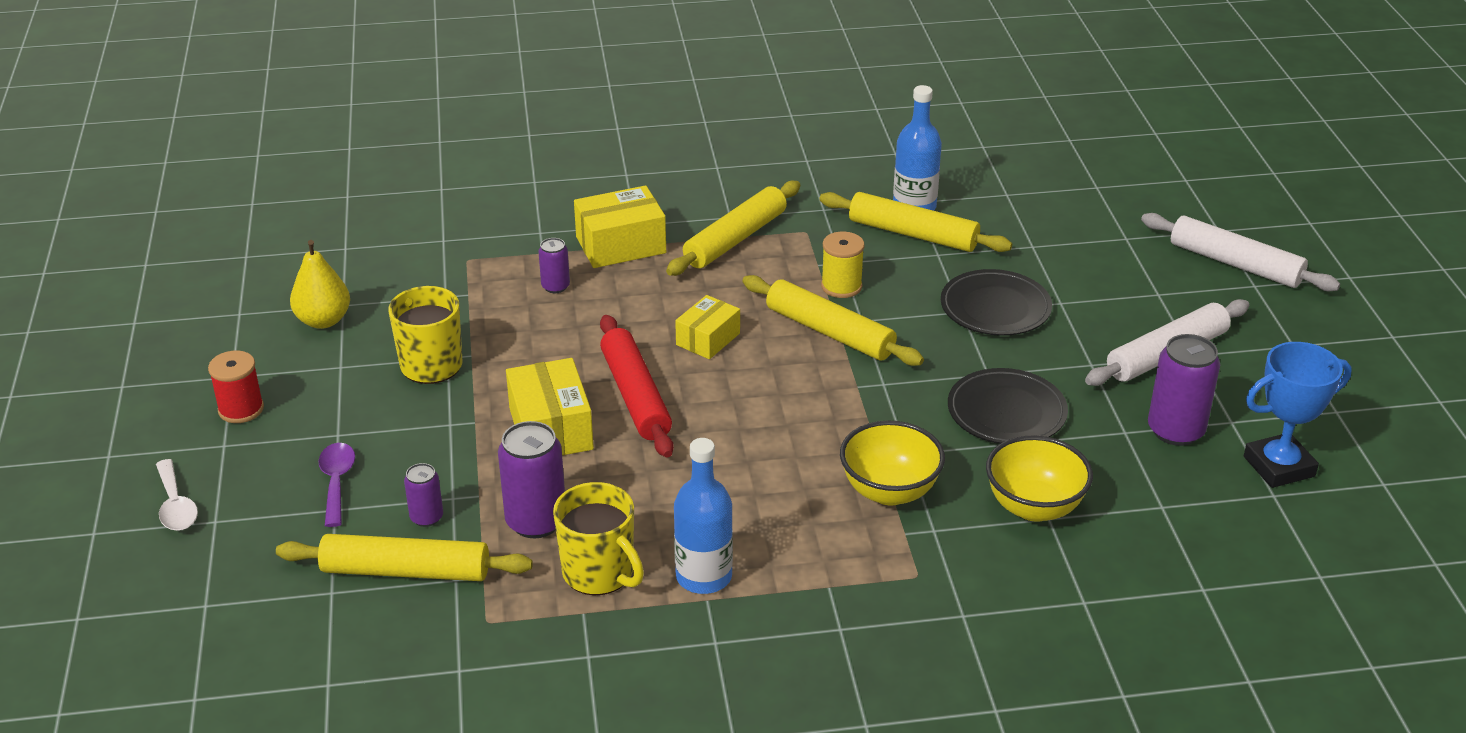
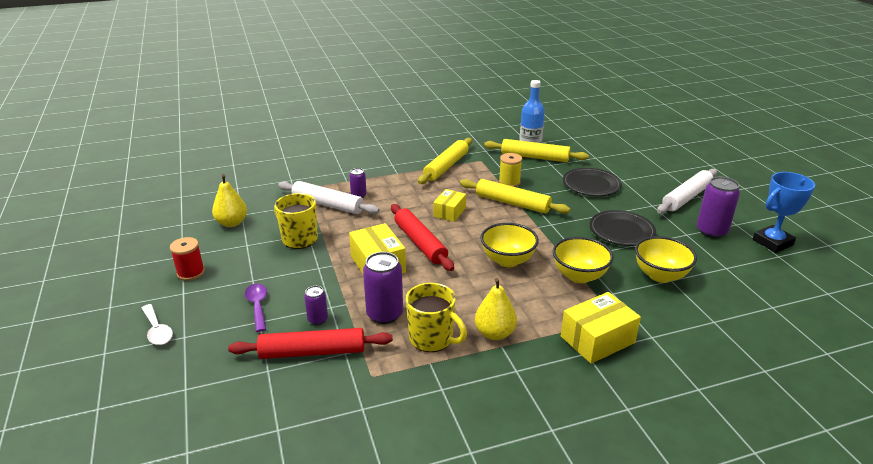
camera: 10 degrees left, 5 degrees down
yellow rolling pin [276,534,533,581] -> red rolling pin [228,328,393,359]
yellow box [574,186,666,268] -> yellow box moved to [561,292,641,364]
blue bottle [674,438,733,594] -> yellow pear [475,278,517,340]
white rolling pin [1141,213,1340,291] -> white rolling pin moved to [278,181,380,214]
none -> yellow bowl [480,223,539,267]

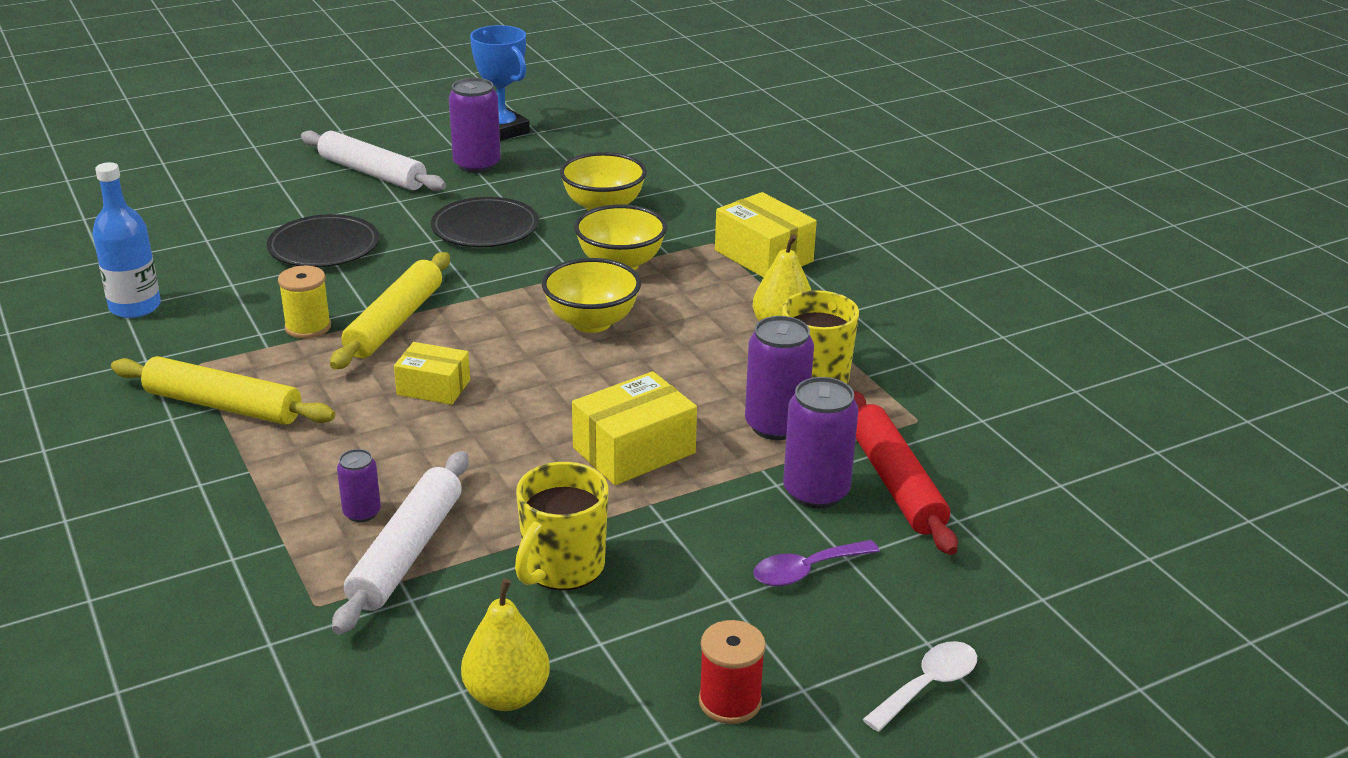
camera: 100 degrees left, 0 degrees up
purple can [304,286,328,325] -> purple can [783,377,858,509], size x1.82
red rolling pin [391,204,454,271] -> none
yellow rolling pin [484,139,589,162] -> none

